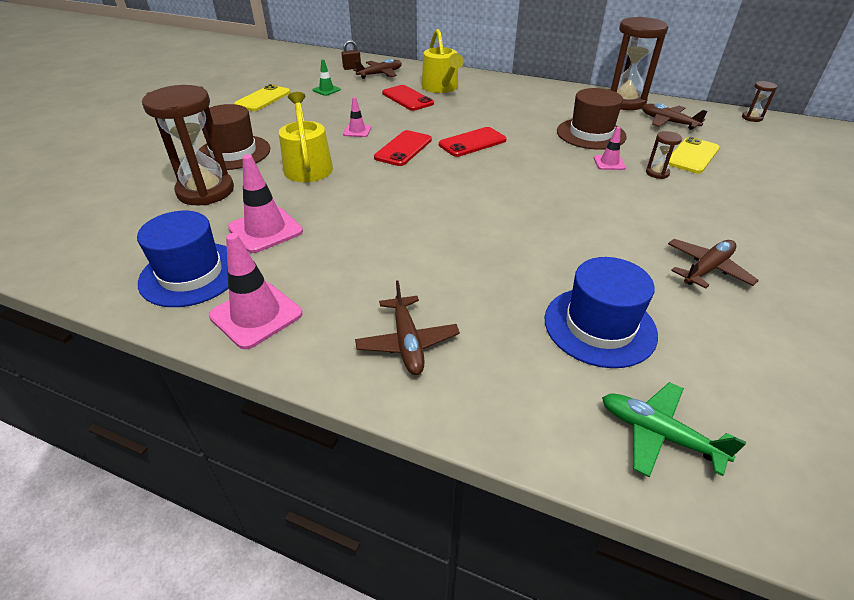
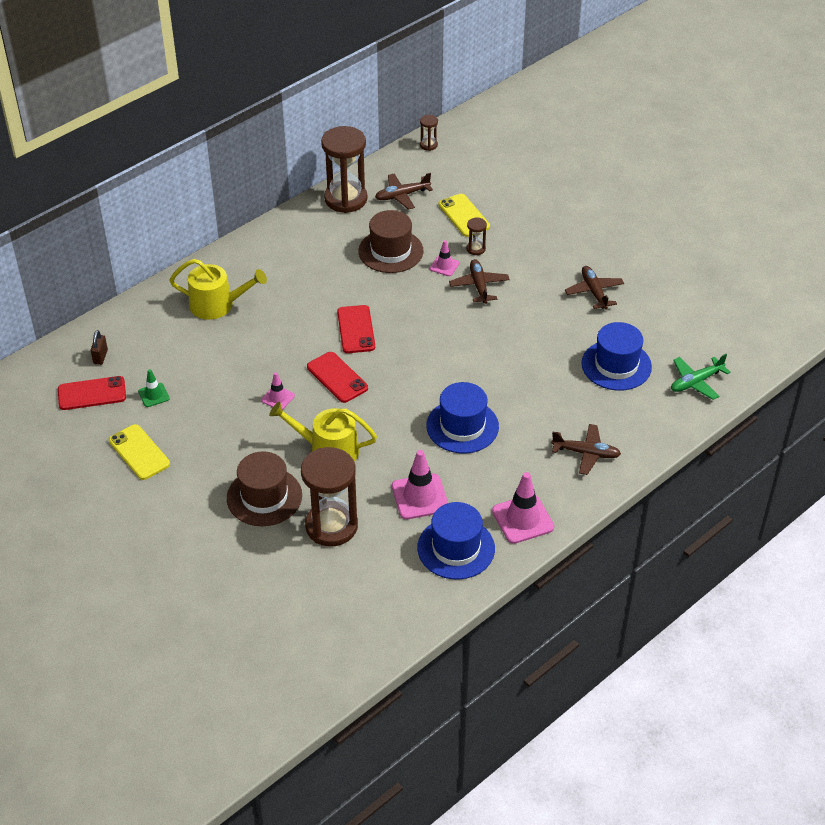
camera: 65 degrees left, 5 degrees up
brown plane [353,59,402,79] -> brown plane moved to [449,259,510,304]
red phone [382,85,434,111] -> red phone moved to [58,376,126,410]
none -> blue hat [426,382,499,453]

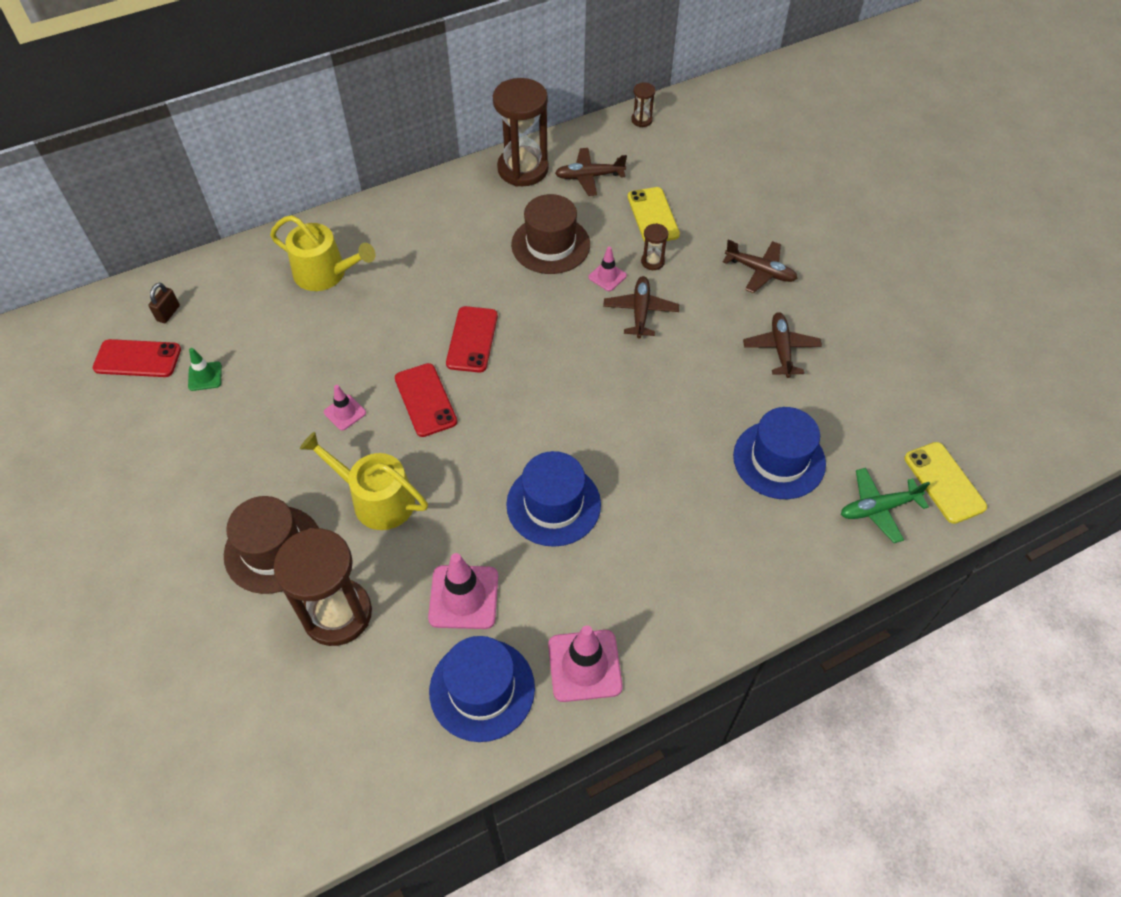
camera: 15 degrees right, 10 degrees up
yellow phone [109,424,170,480] -> yellow phone moved to [904,442,987,524]
brown plane [551,424,621,475] -> brown plane moved to [723,239,798,293]

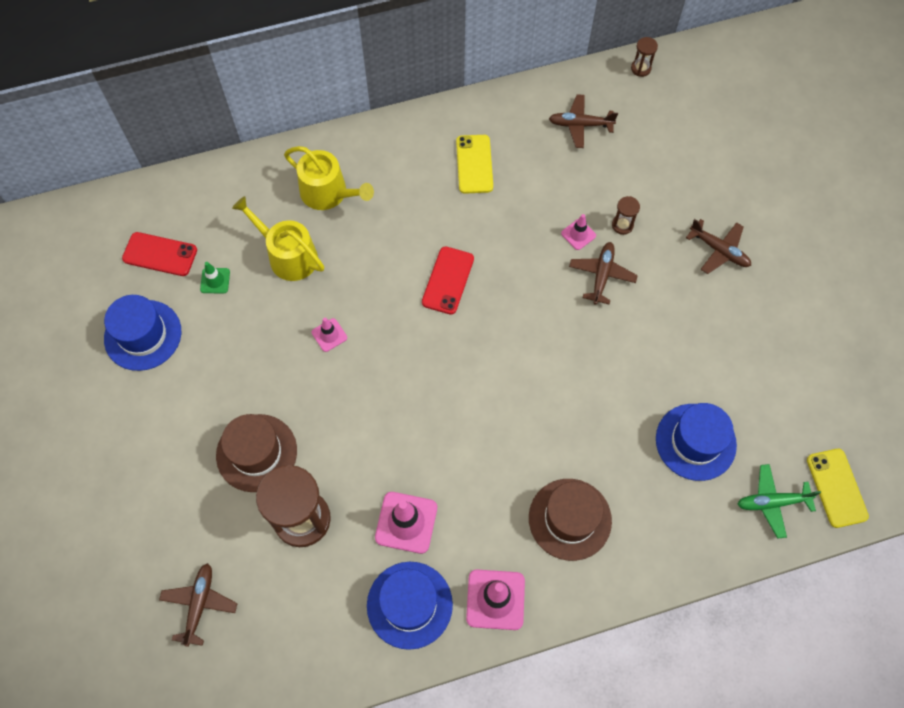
camera: 10 degrees right, 10 degrees up
brown padlock [148,283,180,323] -> none
yellow watering can [300,432,428,530] -> yellow watering can moved to [232,196,324,281]
red phone [395,363,457,437] -> none
brown hourglass [493,78,549,186] -> none
blue hat [506,451,601,547] -> blue hat moved to [104,295,181,371]
brown hat [511,194,590,274] -> brown hat moved to [529,479,612,561]
yellow phone [628,187,680,244] -> yellow phone moved to [456,135,493,194]
brown plane [743,312,822,378] -> brown plane moved to [159,563,238,647]

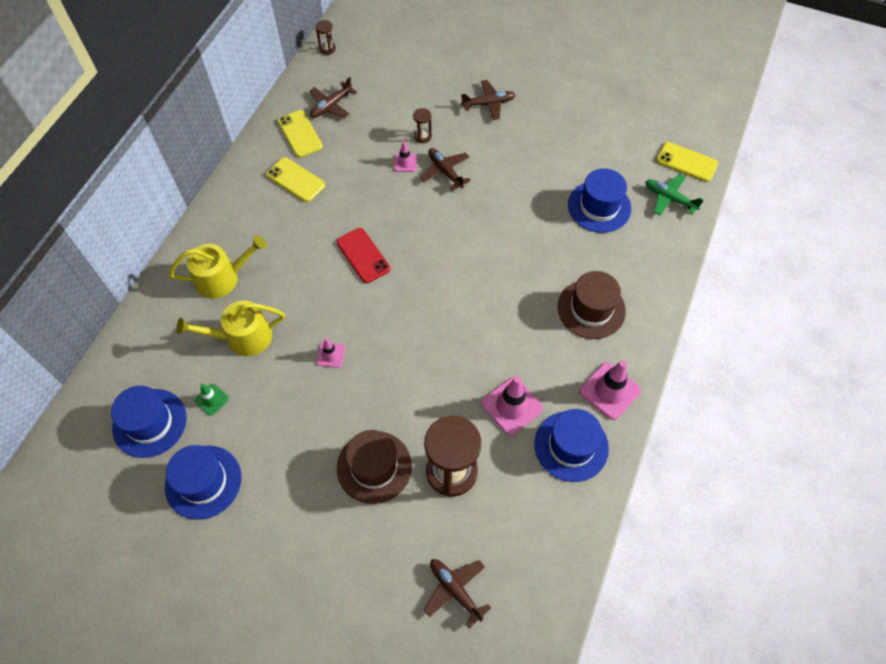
camera: 50 degrees left, 5 degrees down
red phone [122,232,197,276] -> blue hat [111,386,187,458]
green plane [737,464,821,539] -> green plane turned 90 degrees clockwise [645,174,704,216]
none -> yellow phone [277,110,323,157]

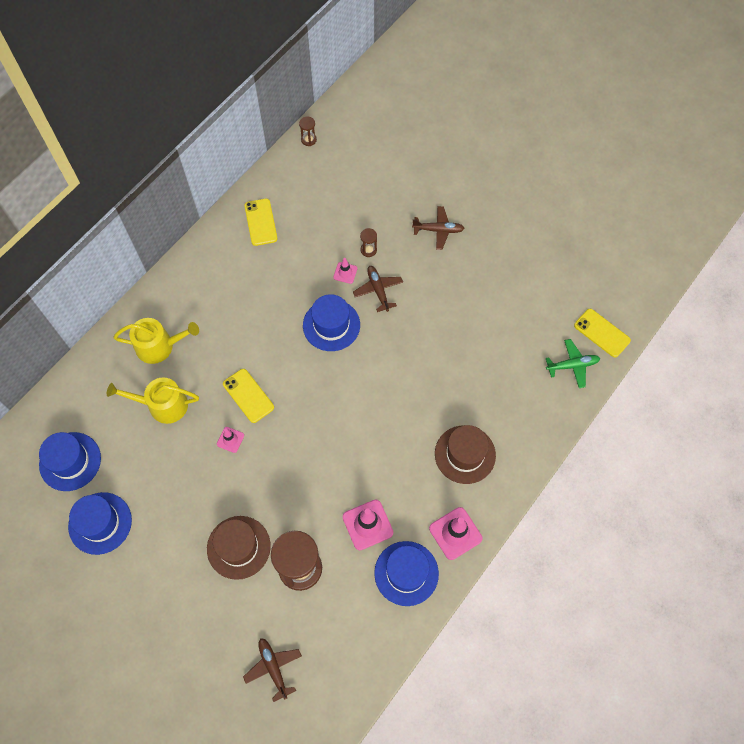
camera: 15 degrees right, 5 degrees up
green traffic cone [194,384,229,416] -> none
yellow phone [266,157,325,202] -> yellow phone moved to [223,369,274,423]
brown plane [310,77,357,119] -> none
red phone [337,228,390,283] -> none
blue hat [568,168,631,233] -> blue hat moved to [303,294,360,351]
green plane [645,174,704,216] -> green plane turned 120 degrees clockwise [546,339,600,388]

